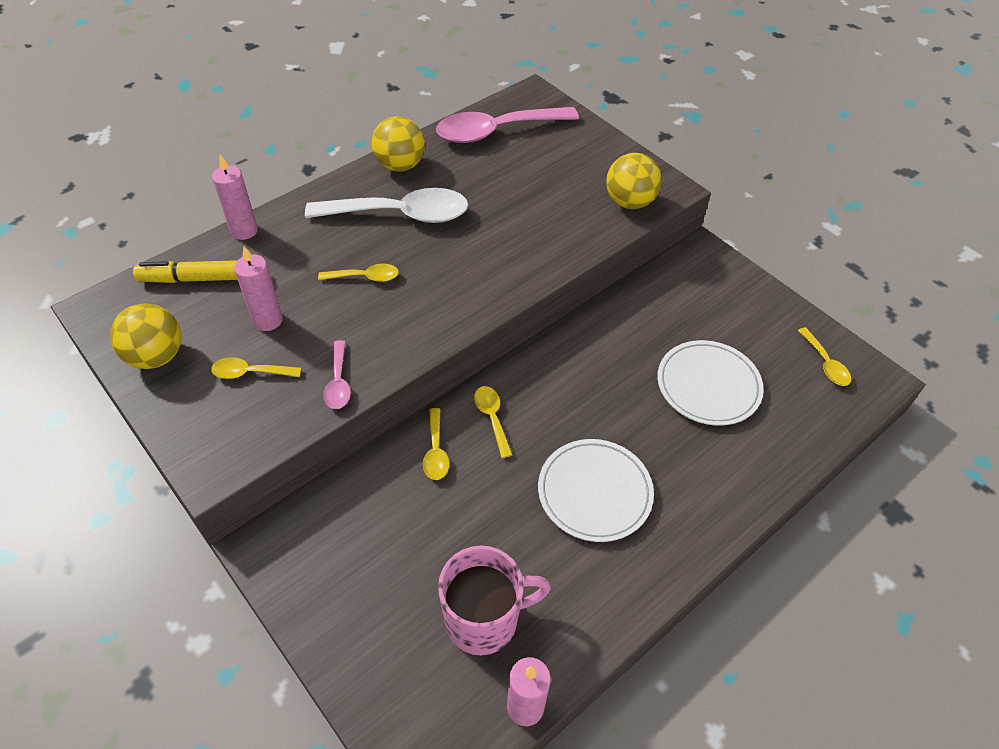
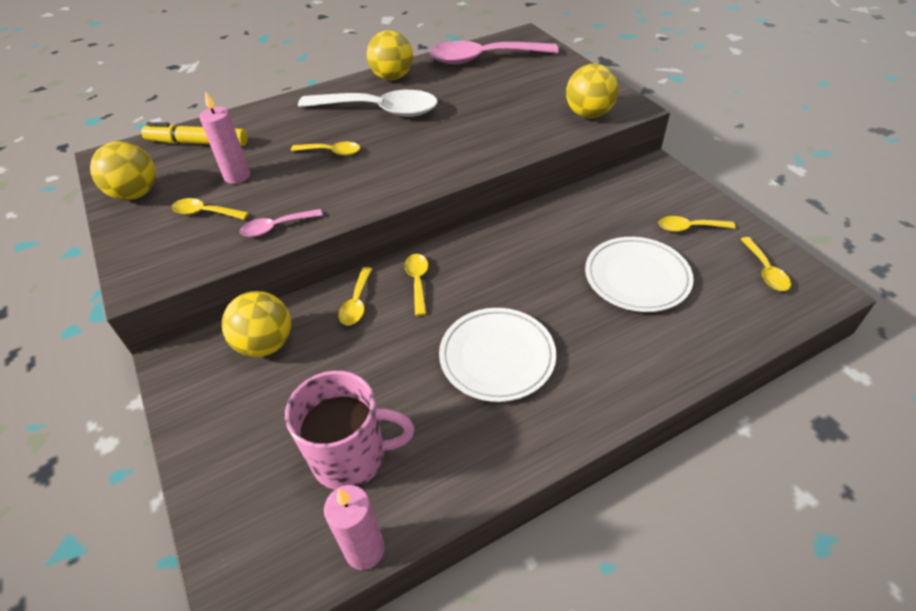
camera: 15 degrees right, 5 degrees down
pink candle [212,155,258,240] -> none
pink spoon [323,340,351,409] -> pink spoon turned 60 degrees clockwise [240,209,323,237]
none -> yellow ball [222,291,291,357]
none -> yellow spoon [659,216,736,232]

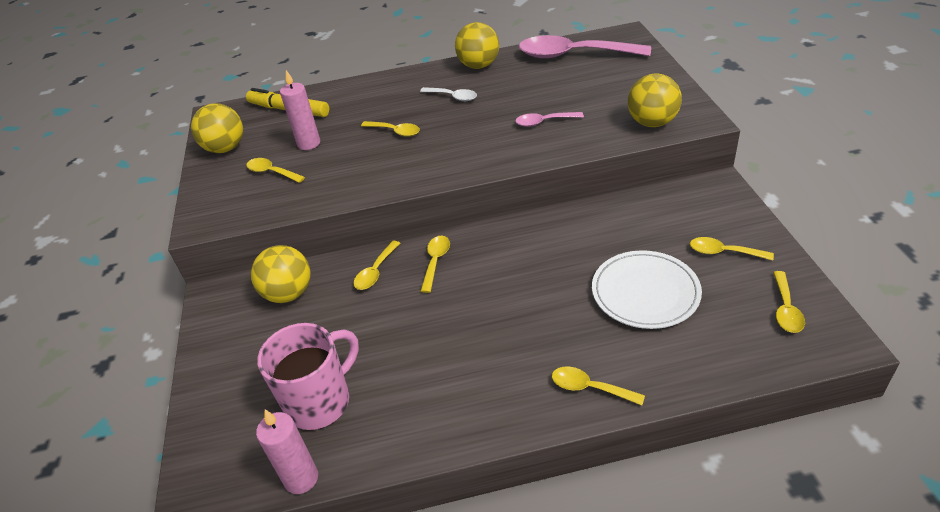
camera: 20 degrees right, 5 degrees down
pink spoon [240,209,323,237] -> pink spoon moved to [515,112,584,127]
pink mug [285,371,415,490] -> pink mug turned 60 degrees counterclockwise [257,323,359,430]
white spoon [298,90,438,117] -> white spoon [420,87,477,101], size x0.46
white plate [439,308,556,402] -> none
none -> yellow spoon [552,366,645,405]

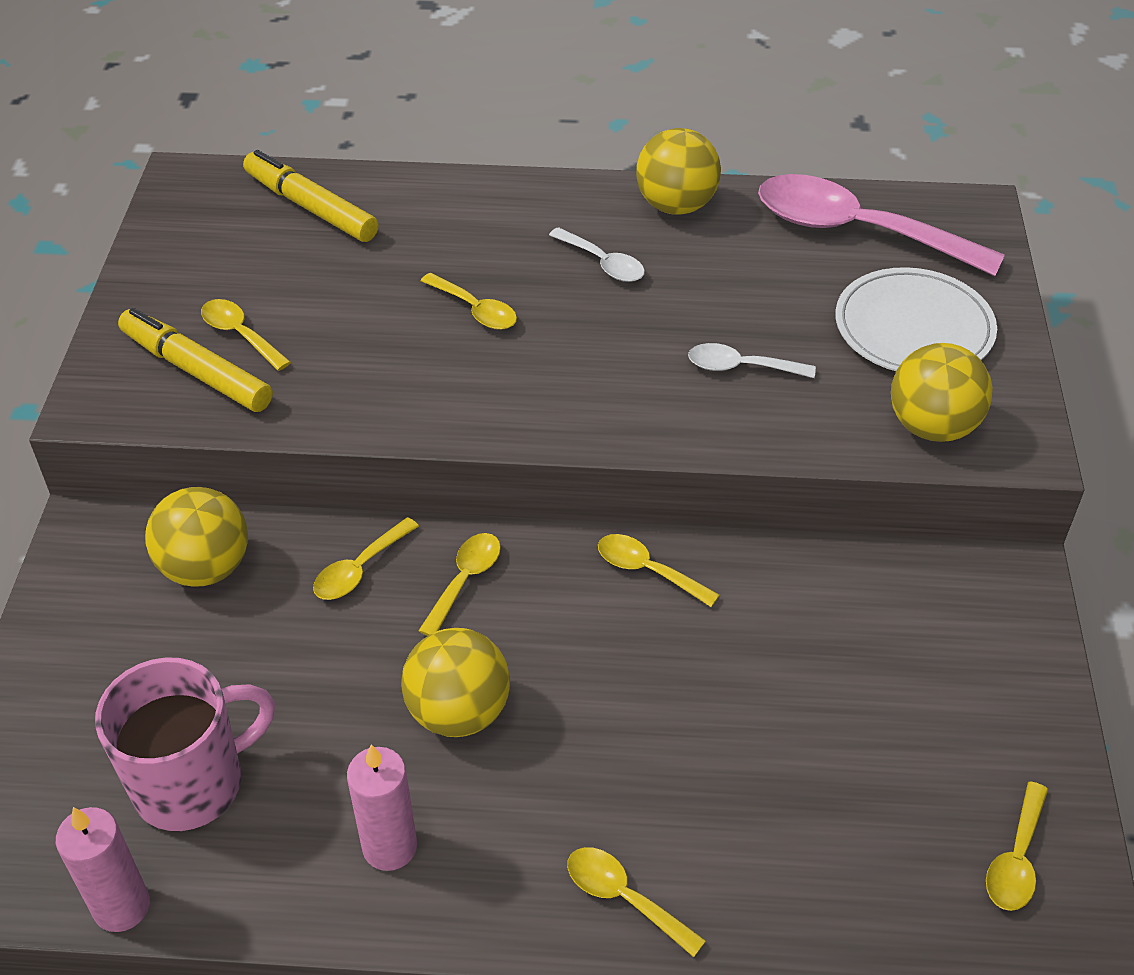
camera: 10 degrees right, 5 degrees up
yellow ball [191,103,243,153] -> yellow ball moved to [401,628,510,737]
pink candle [280,70,320,150] -> pink candle moved to [347,744,417,871]
pink spoon [515,112,584,127] -> white spoon [688,343,816,378]
white plate [592,250,702,329] -> white plate moved to [835,267,997,371]
yellow spoon [690,237,774,261] -> yellow spoon moved to [598,534,720,607]
none -> yellow marker [118,308,273,412]

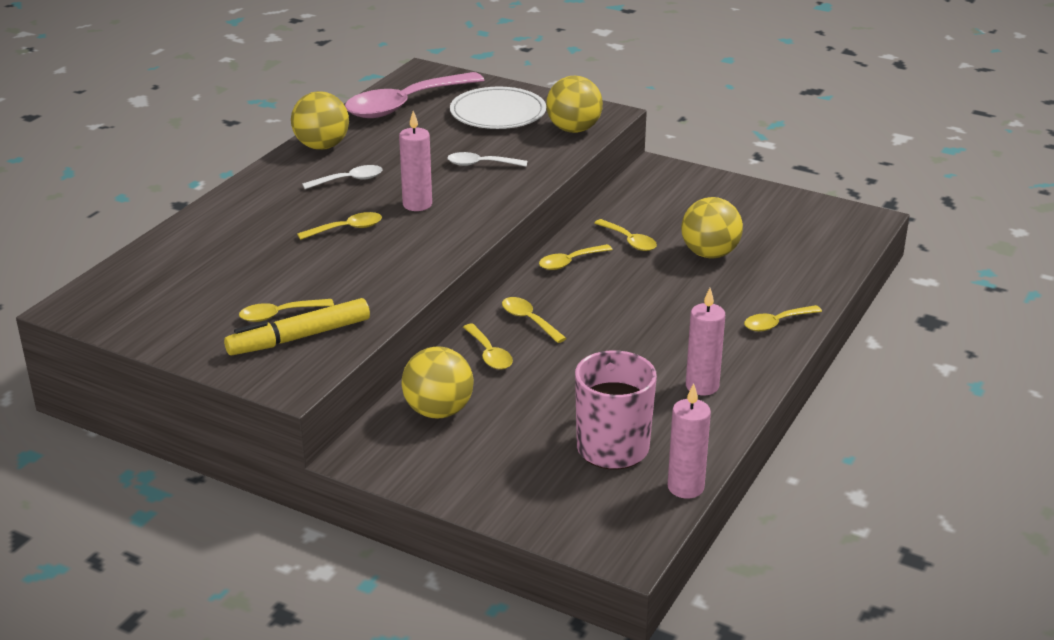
camera: 65 degrees left, 15 degrees down
yellow marker [243,150,379,242] -> none
yellow ball [401,628,510,737] -> yellow ball moved to [681,197,743,258]
white spoon [688,343,816,378] -> white spoon turned 60 degrees clockwise [447,152,527,167]
yellow spoon [986,781,1048,911] -> yellow spoon moved to [594,219,657,251]
none -> pink candle [399,111,432,211]

